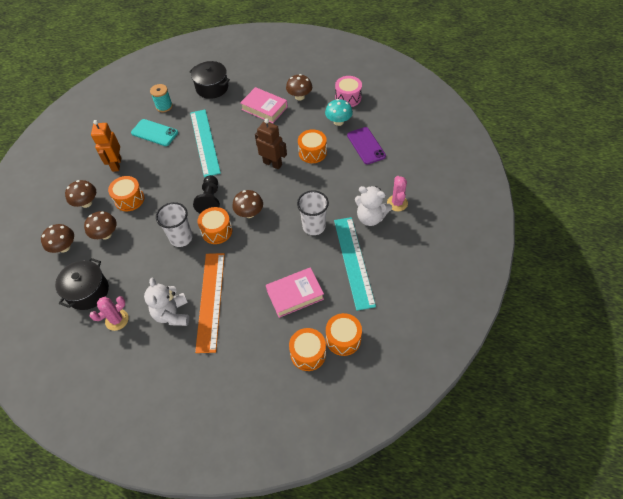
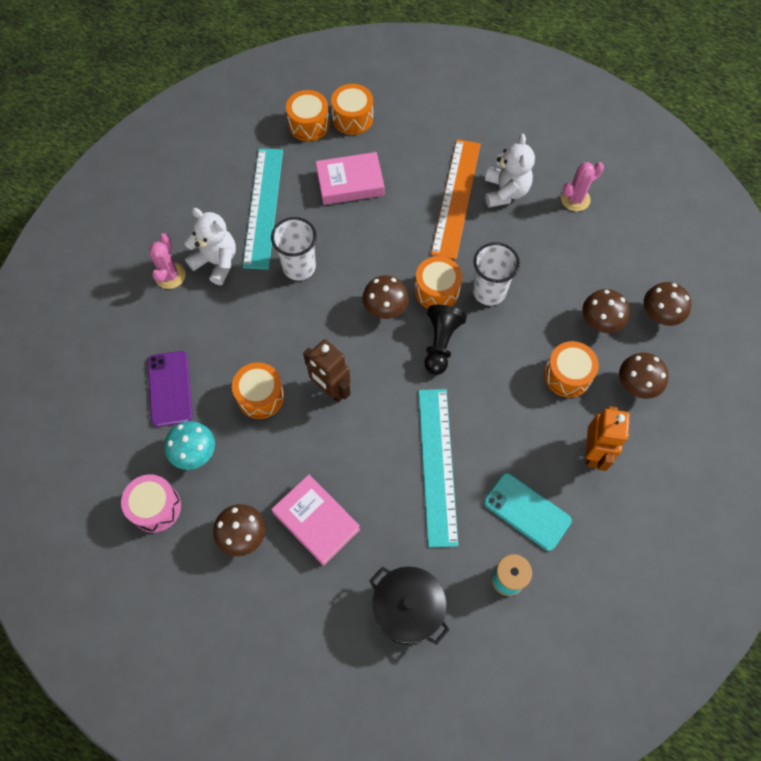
camera: 170 degrees left, 10 degrees up
black pot [55,258,109,310] -> none

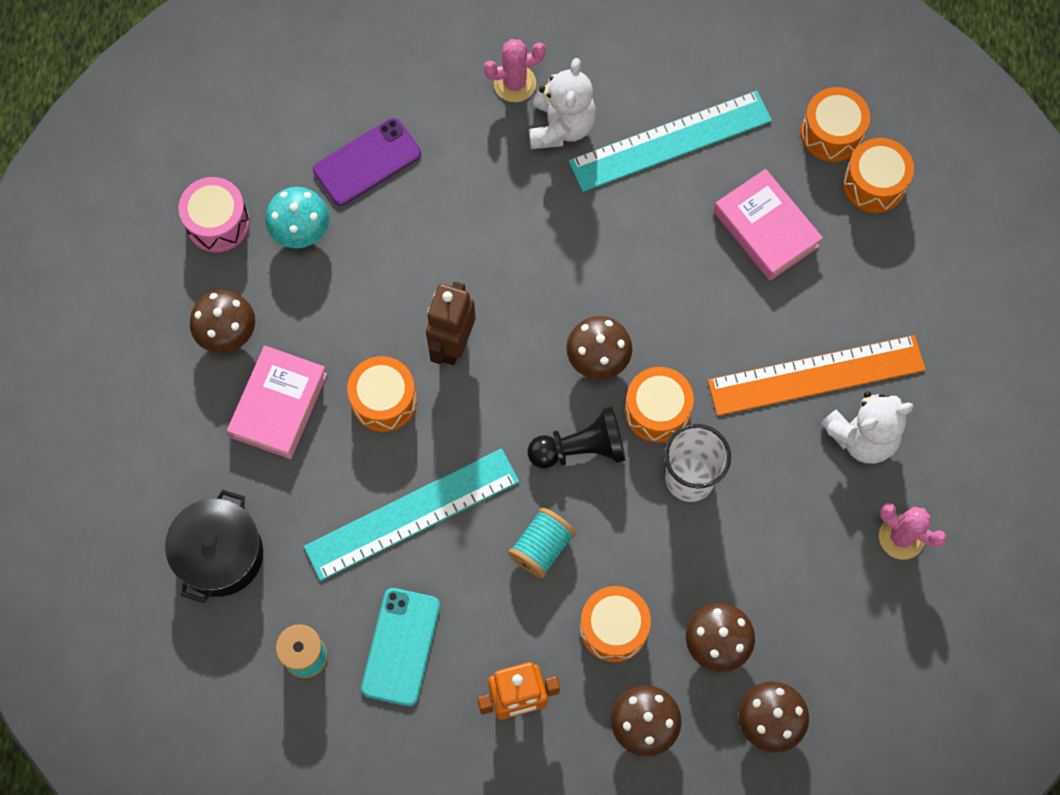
camera: 65 degrees right, 5 degrees up
orange drum [232,362,285,419] -> orange drum moved to [347,356,417,432]
white cup [271,217,317,280] -> none
none -> turquoise spool [508,508,576,578]

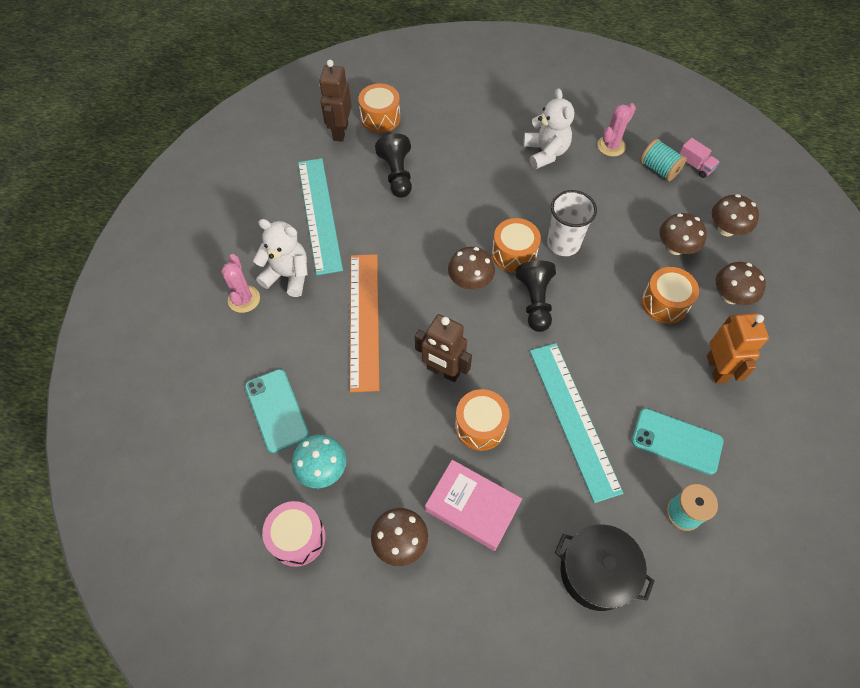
camera: 80 degrees left, 10 degrees down
purple phone [313,118,421,206] -> turquoise phone [245,369,309,453]
turquoise spool [508,508,576,578] -> turquoise spool moved to [640,139,687,181]
orange ruler [708,335,926,416] -> orange ruler moved to [350,254,380,392]
pink book [714,169,823,281] -> black pawn [375,134,412,198]
orange drum [801,87,870,162] -> brown robot [319,60,352,142]
none -> pink truck [679,138,720,178]

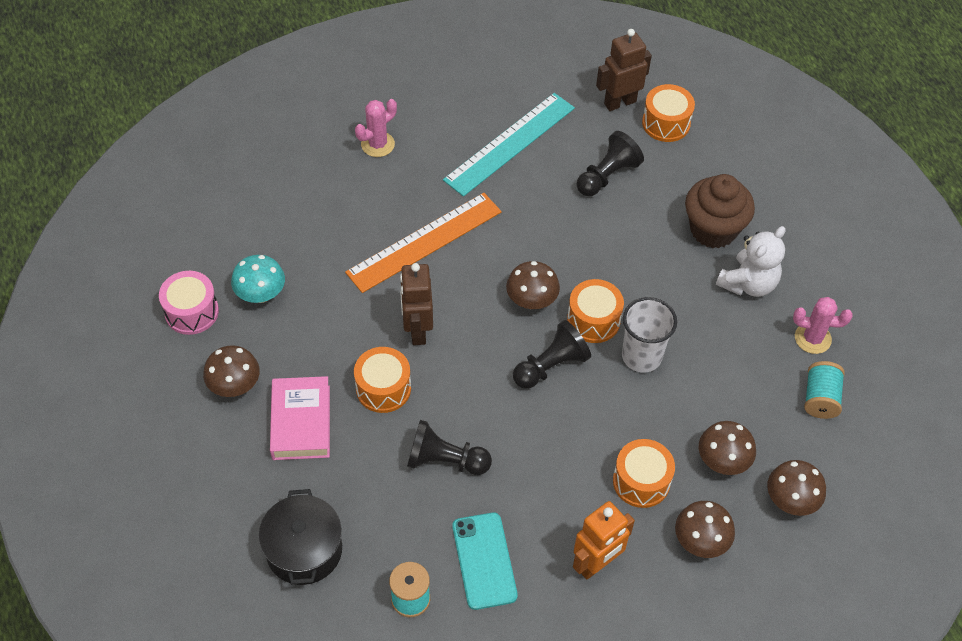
camera: 55 degrees right, 5 degrees down
turquoise phone [245,369,309,453] -> none
white teddy bear [253,219,308,297] -> none
turquoise ruler [530,343,623,503] -> black pawn [407,420,492,475]
pink truck [679,138,720,178] -> none
none -> brown cupcake [685,174,755,248]

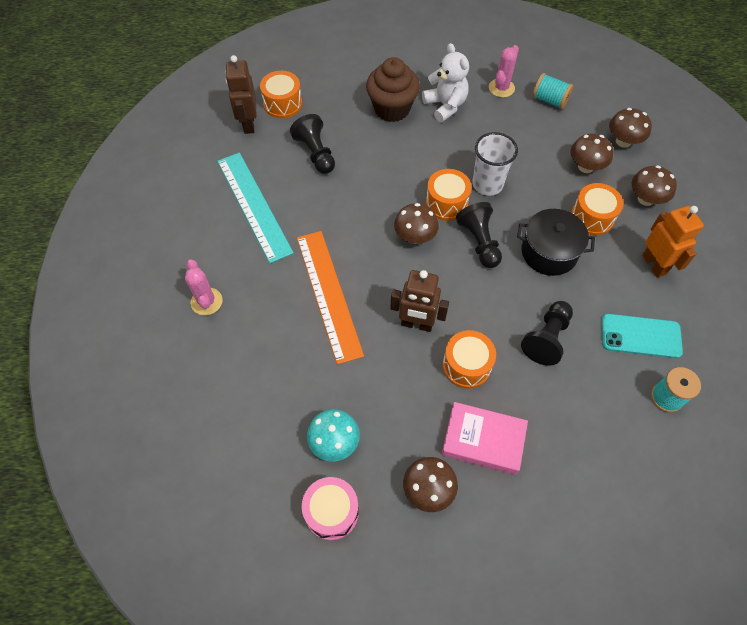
camera: 70 degrees left, 5 degrees up
black pot [259,489,342,585] -> black pot moved to [517,209,595,276]

